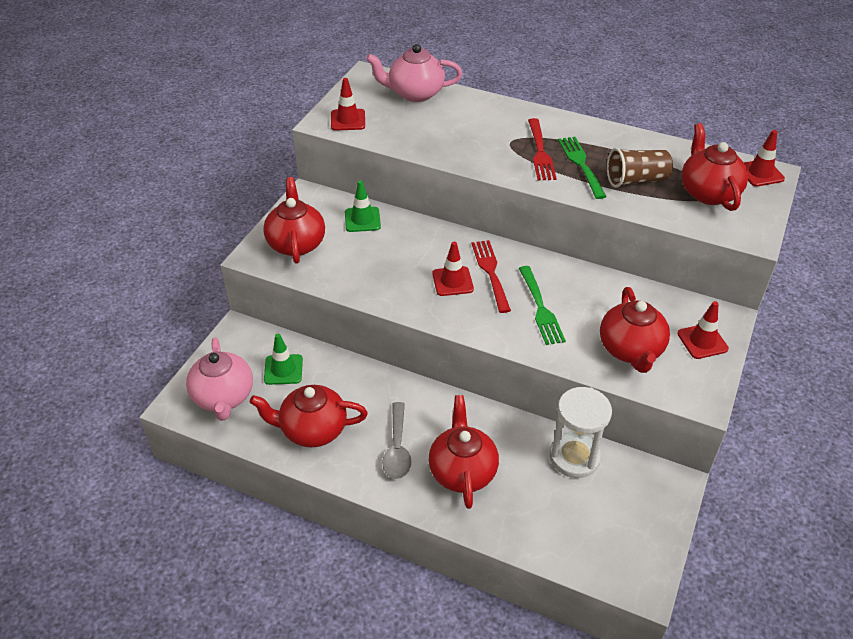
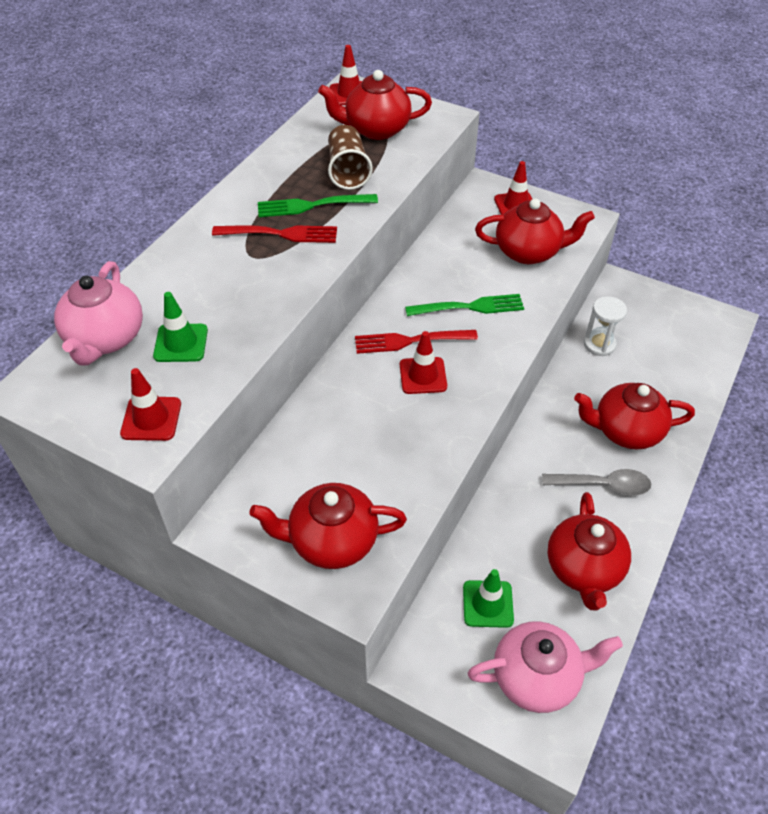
camera: 85 degrees left, 5 degrees up
green traffic cone [345,180,381,232] -> green traffic cone moved to [153,292,208,362]
white hourglass [550,387,612,478] -> white hourglass [584,296,627,356], size x0.66

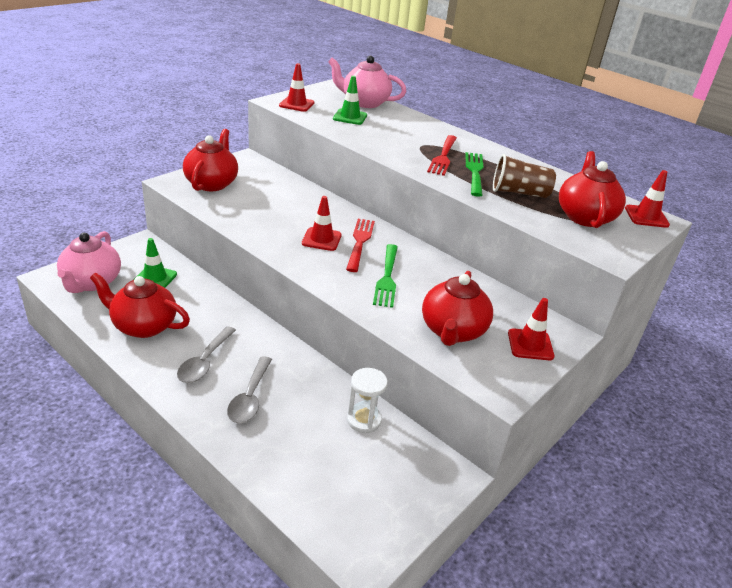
camera: 100 degrees right, 15 degrees down
red teapot [574,383,695,450] -> grey spoon [227,356,272,423]

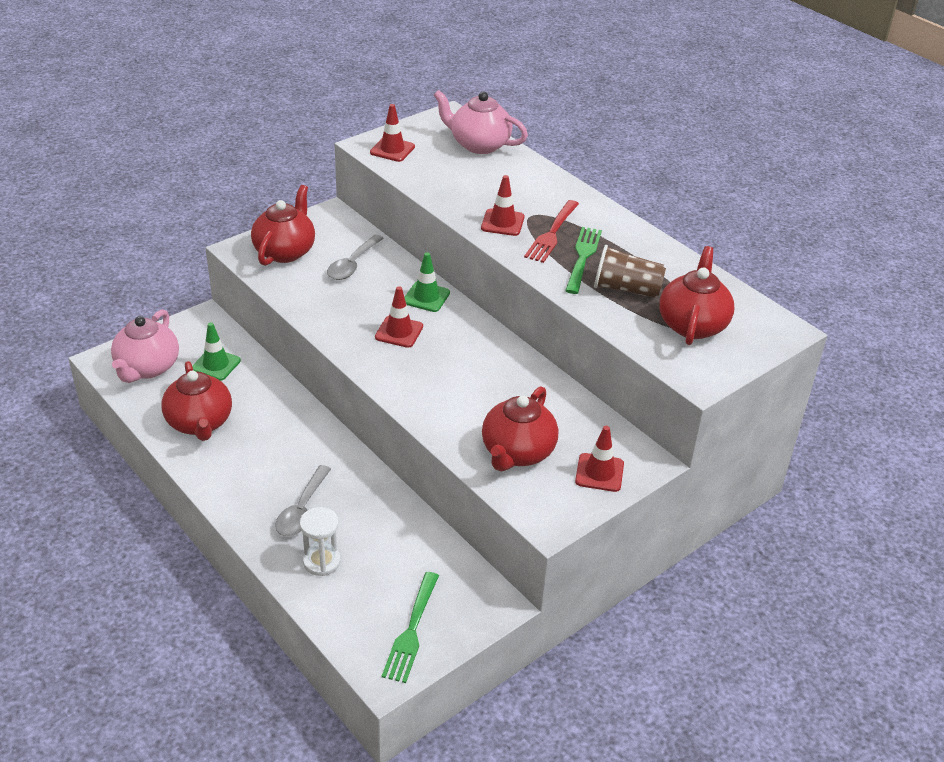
camera: 10 degrees right, 5 degrees up
red teapot [90,273,190,338] -> red teapot turned 135 degrees counterclockwise [161,361,232,441]
grey spoon [177,326,236,383] -> grey spoon moved to [327,234,384,280]
green traffic cone [333,76,367,125] -> green traffic cone moved to [405,252,450,312]
red fork [346,219,375,272] -> none
white hourglass [347,368,387,433] -> white hourglass moved to [300,507,341,576]
green fork [373,244,398,308] -> green fork moved to [382,572,439,683]
red traffic cone [625,170,670,228] -> red traffic cone moved to [481,175,524,236]

